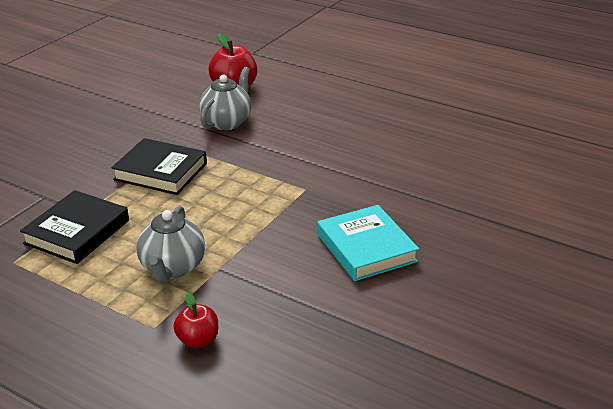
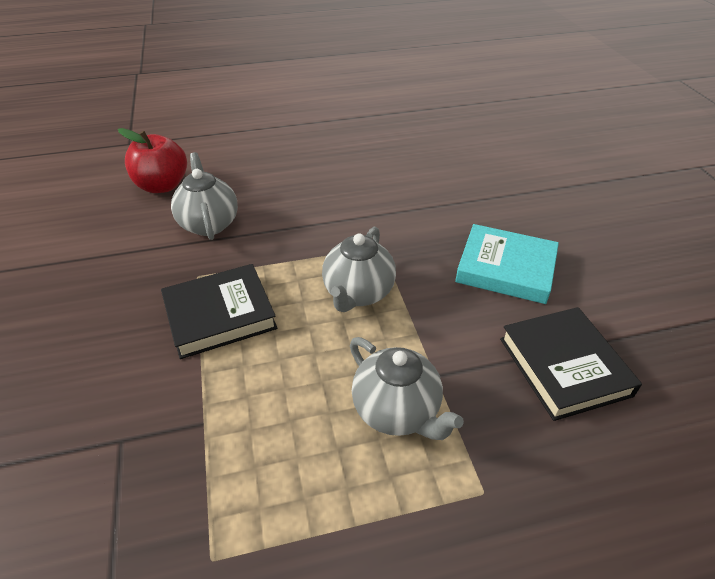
camera: 45 degrees left, 10 degrees up
black book [20,190,129,264] -> black book moved to [500,307,642,421]
red apple [173,292,218,348] -> none
none -> grey teapot [322,227,396,312]

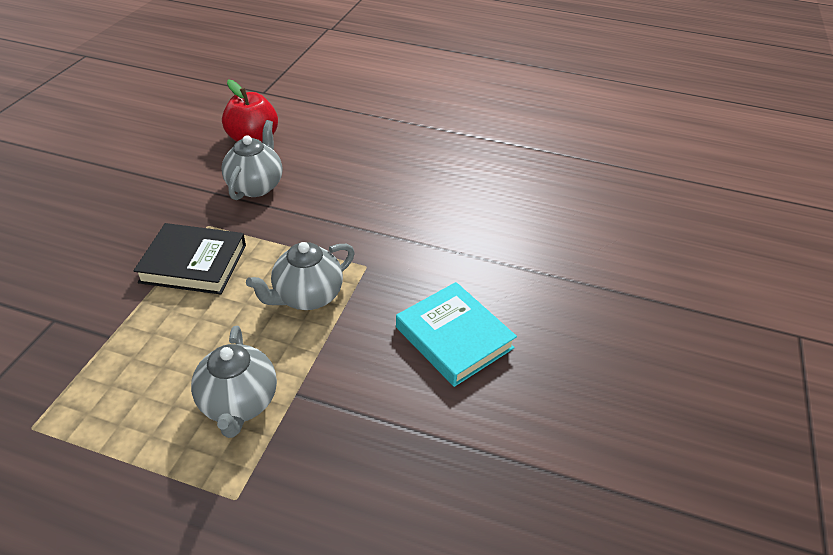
camera: 30 degrees right, 0 degrees up
black book [500,307,642,421] -> none

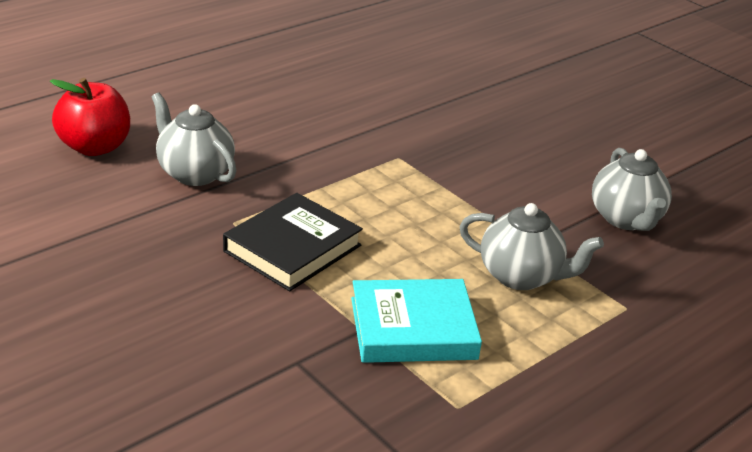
camera: 60 degrees left, 10 degrees down
grey teapot [246,242,355,310] -> grey teapot moved to [592,148,672,231]
turquoise book [396,282,517,387] -> turquoise book moved to [351,279,482,363]

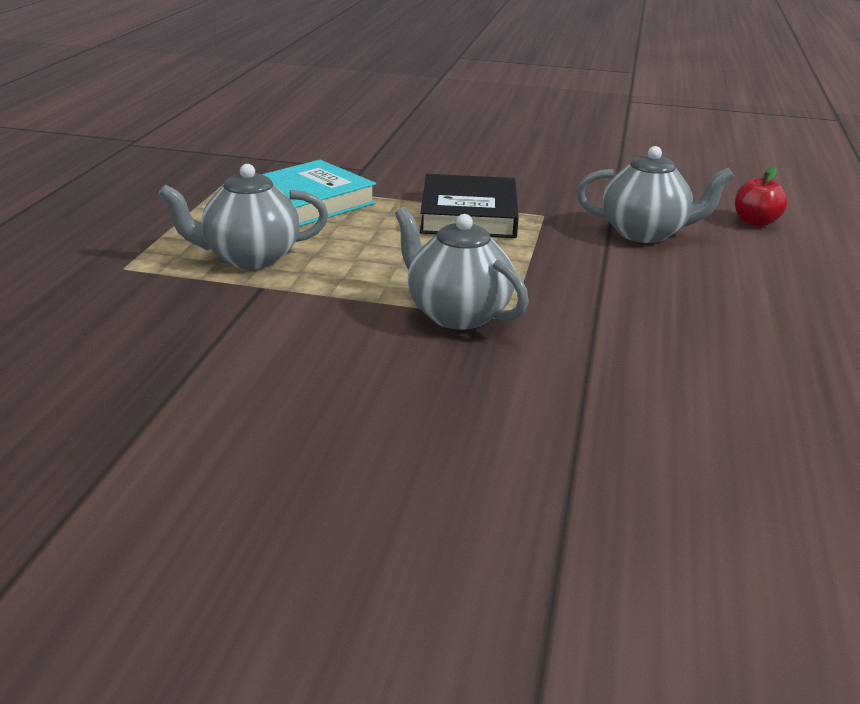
camera: 145 degrees right, 5 degrees down
red apple [50,78,130,156] -> red apple [735,166,788,227], size x0.60
grey teapot [592,148,672,231] -> grey teapot moved to [395,207,529,330]

